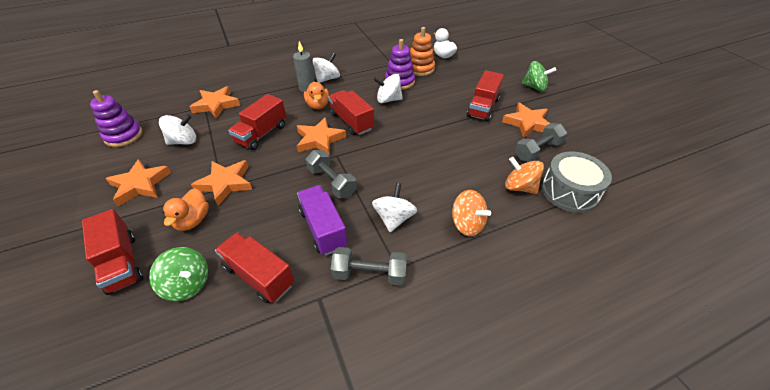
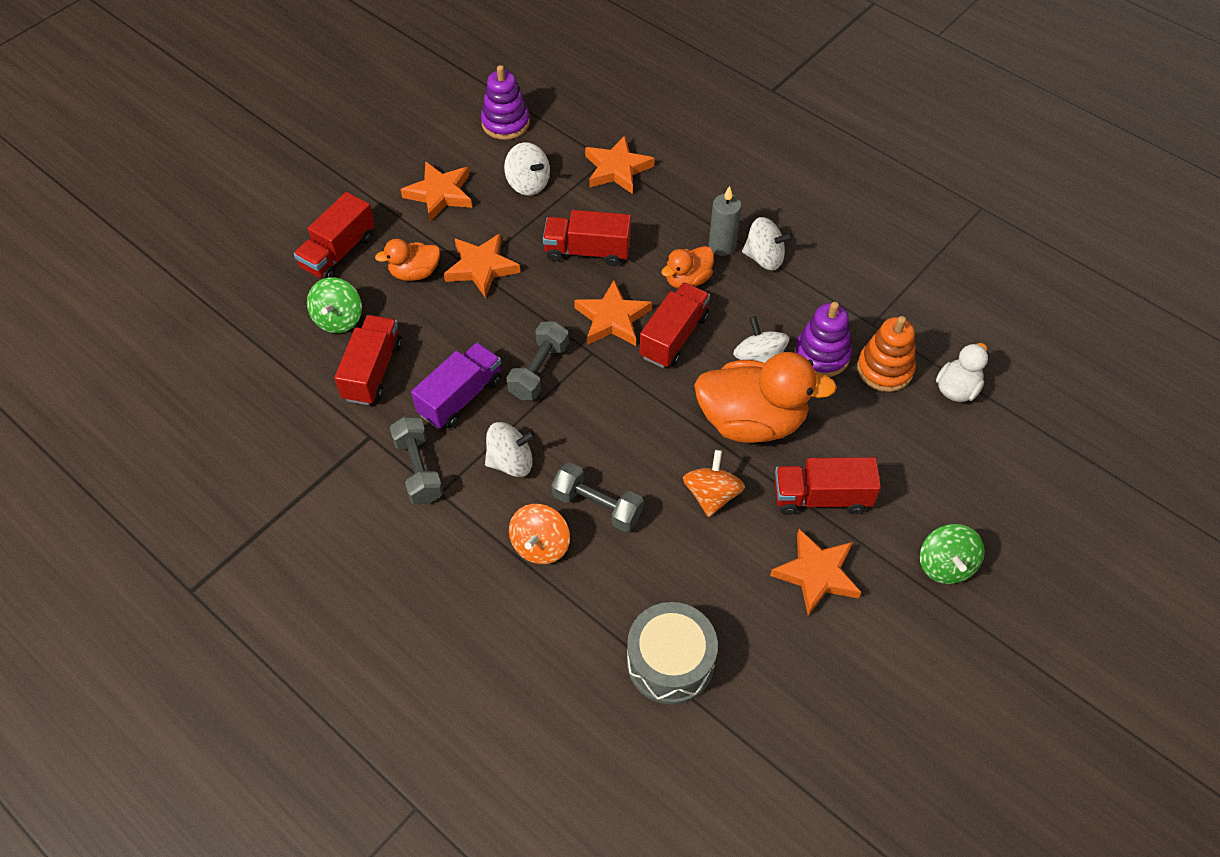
camera: 65 degrees right, 10 degrees up
orange spinning top [505,157,544,194] -> orange spinning top moved to [683,450,745,517]
grey dumbbell [515,123,567,162] -> grey dumbbell moved to [552,463,644,532]
none -> orange duck [694,352,837,443]

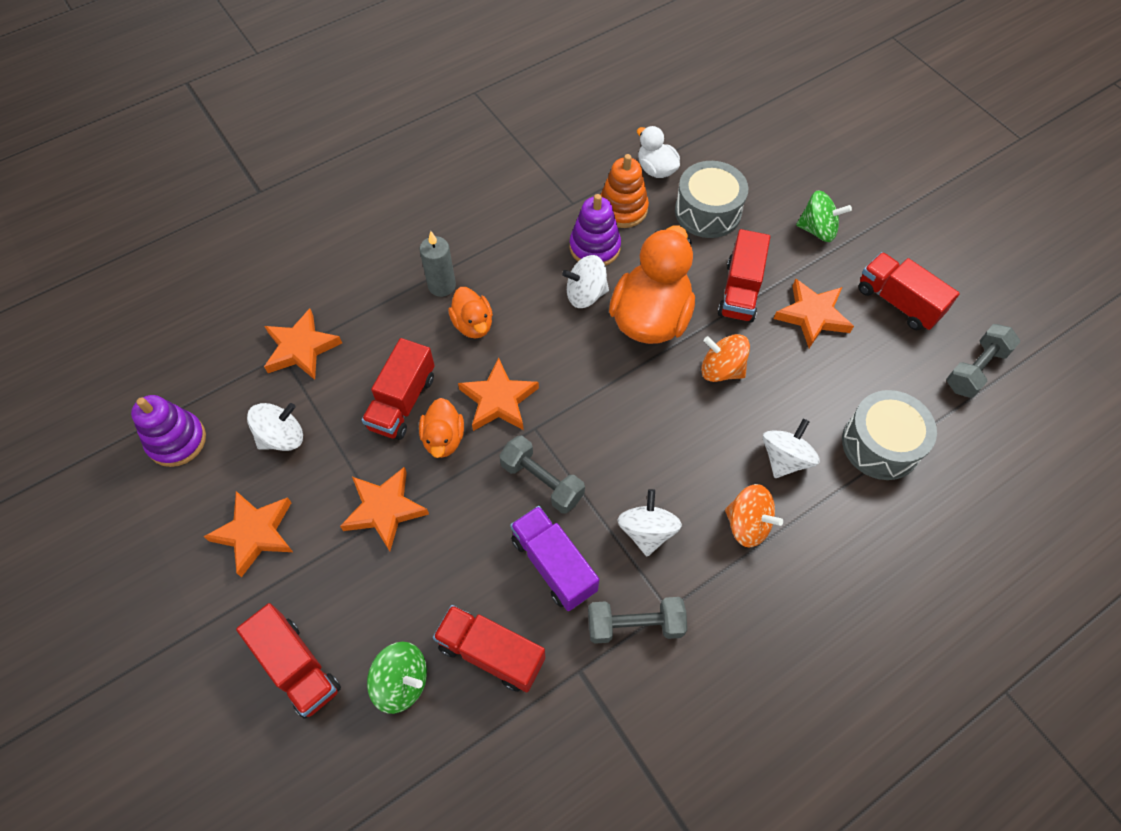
camera: 75 degrees left, 5 degrees up
orange duck [375,239,440,281] -> orange duck moved to [419,398,464,458]
grey dumbbell [552,463,644,532] -> grey dumbbell moved to [946,324,1020,398]
red truck [639,282,710,368] -> red truck moved to [858,252,960,330]
white spinning top [742,217,793,270] -> white spinning top moved to [763,419,820,478]
none -> grey drum [675,161,748,238]

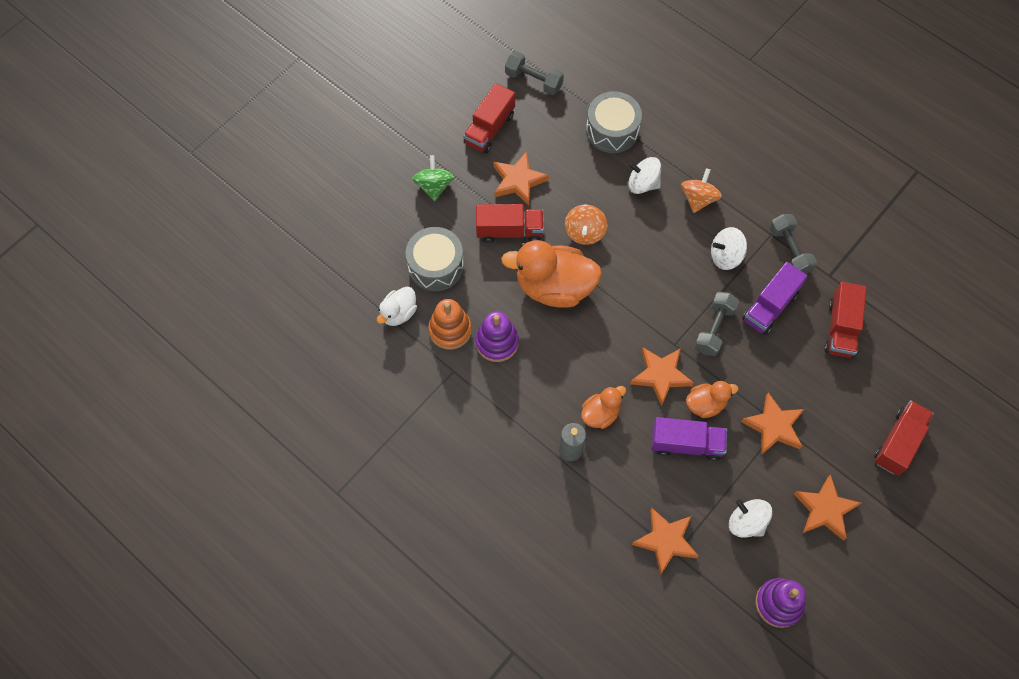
camera: 105 degrees left, 5 degrees up
red truck [362,338,435,440] -> purple truck [651,417,727,461]
green spinning top [367,642,427,714] -> none
white spinning top [562,255,609,308] -> none

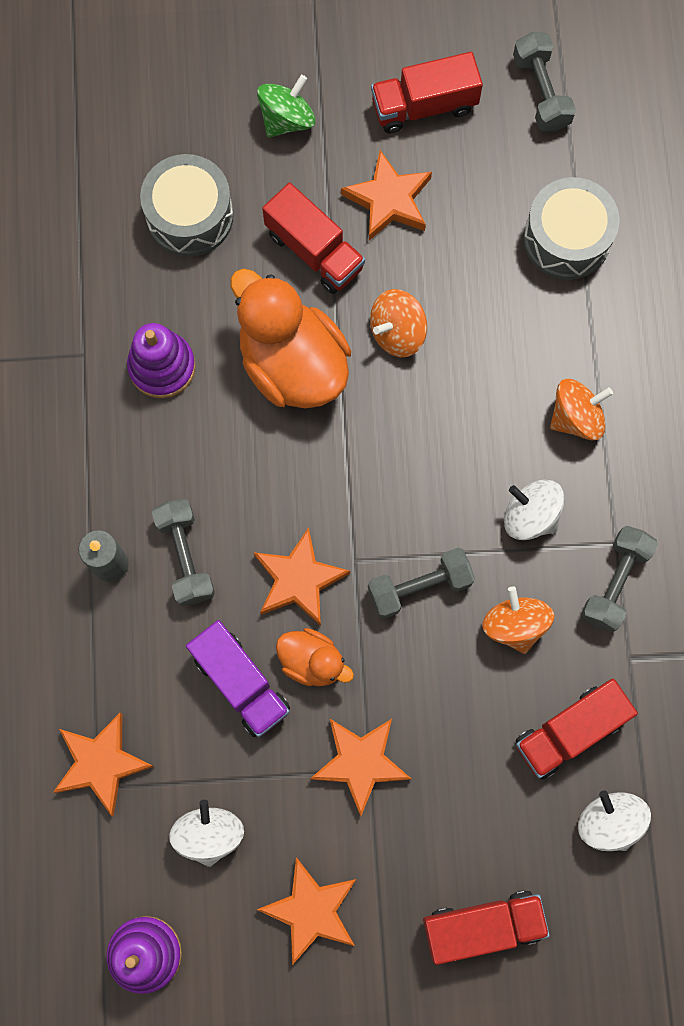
camera: 45 degrees right, 10 degrees up
white duck [377,287,417,326] -> none
orange stacking toy [428,299,472,350] -> none
orange duck [581,386,626,429] -> grey dumbbell [152,499,215,606]
white spinning top [628,157,661,194] -> white spinning top moved to [578,790,651,851]
purple truck [742,262,807,335] -> orange spinning top [482,586,554,654]

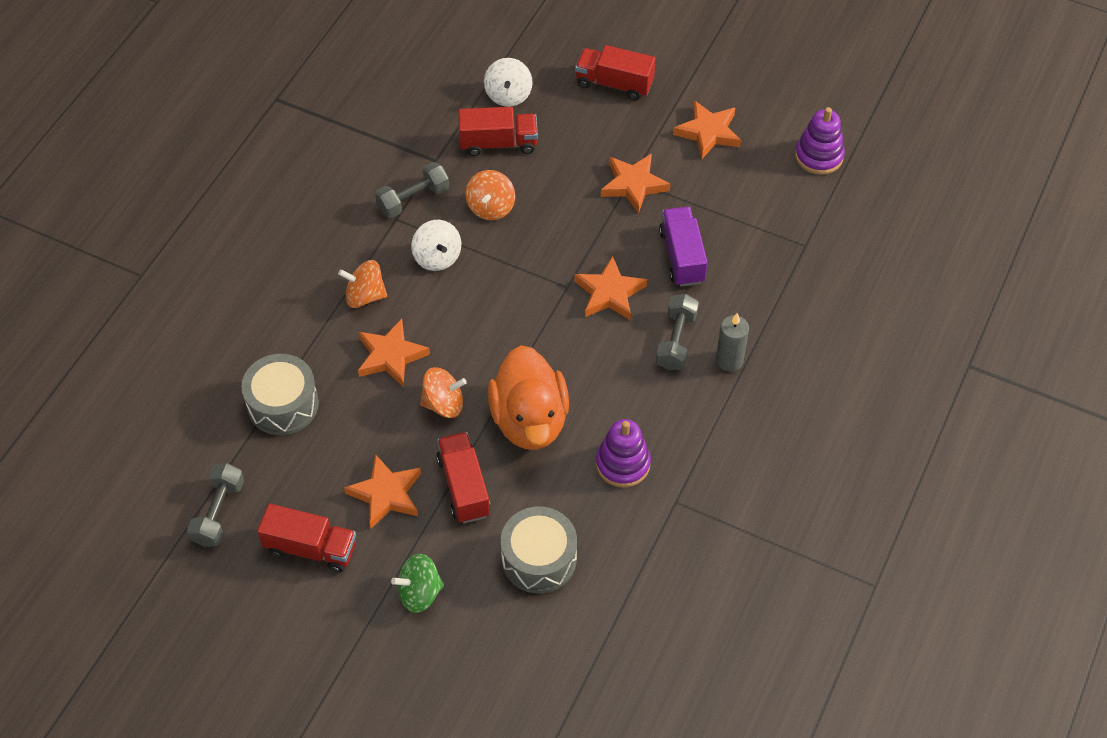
camera: 150 degrees left, 20 degrees down
orange star [53,713,154,816] -> orange star moved to [358,319,430,386]
white spinning top [169,800,244,867] -> none
orange duck [276,628,354,686] -> none
grey dumbbell [368,548,475,619] -> none

